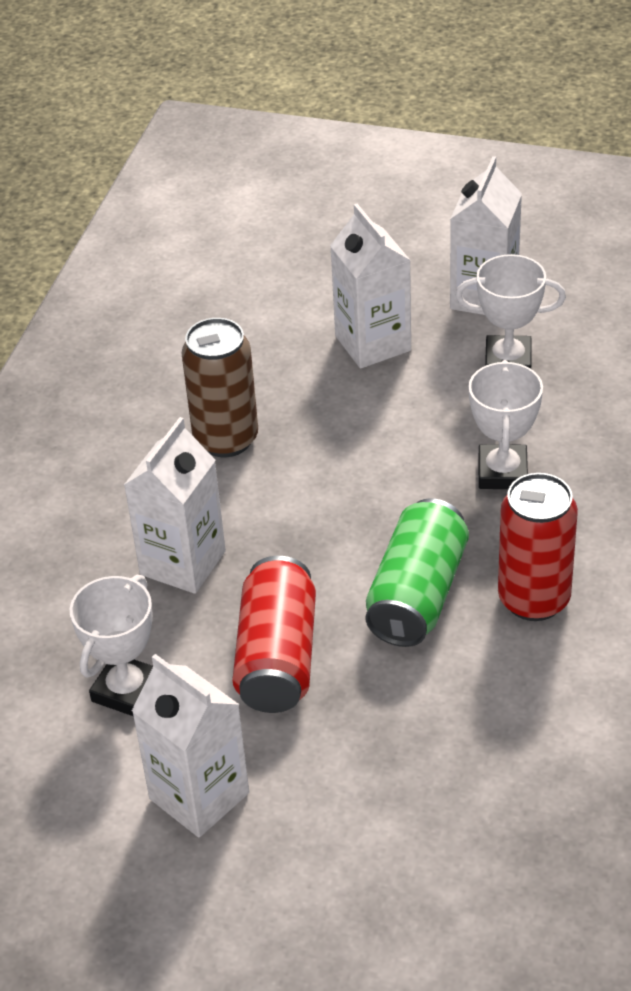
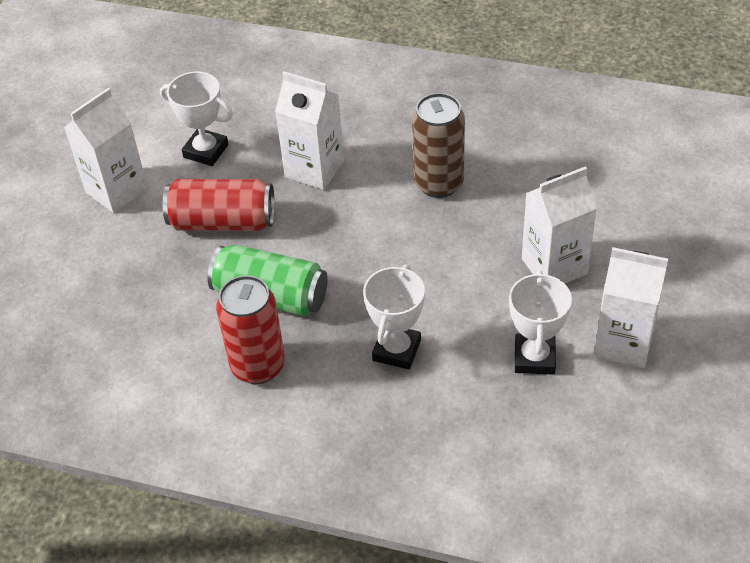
camera: 90 degrees right, 5 degrees up
white trophy [468,360,543,489] -> white trophy turned 75 degrees counterclockwise [363,265,425,370]

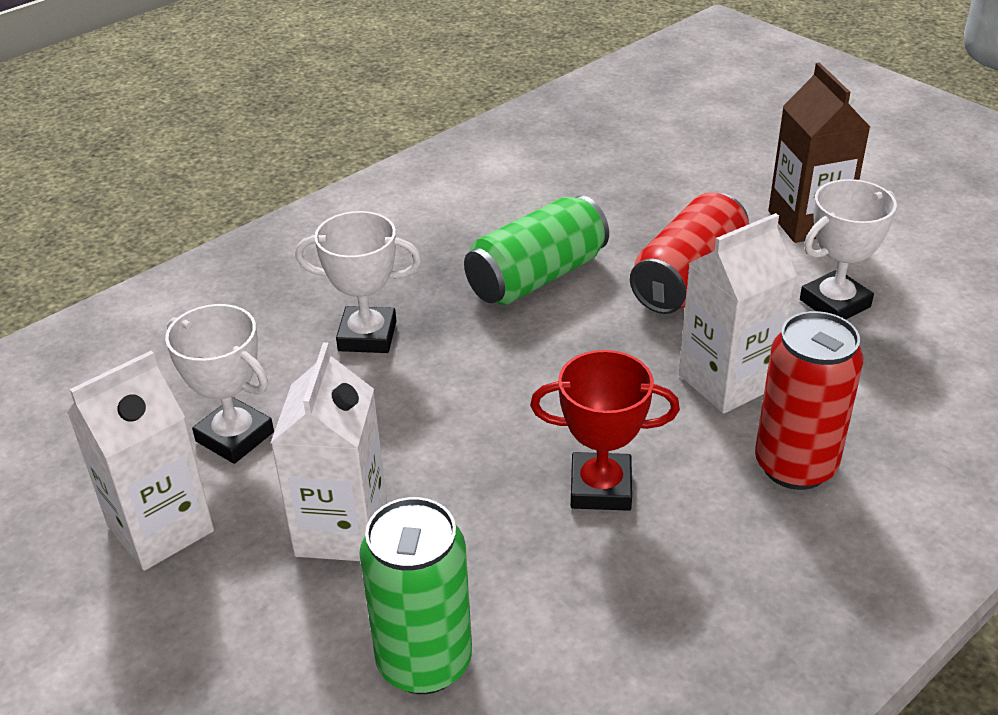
camera: 120 degrees right, 10 degrees down
white carton [64,88,148,213] -> brown carton [768,63,870,243]
red can [216,275,285,384] -> red can moved to [755,311,863,490]
white trophy [363,265,425,370] -> white trophy turned 45 degrees counterclockwise [295,211,421,353]
brown can [412,93,465,198] -> red trophy [530,350,680,511]
none -> green can [359,497,472,694]

